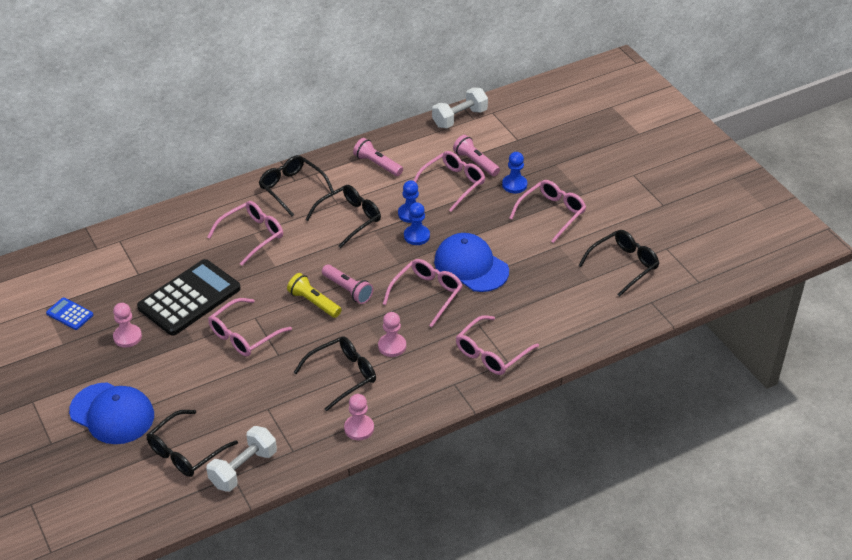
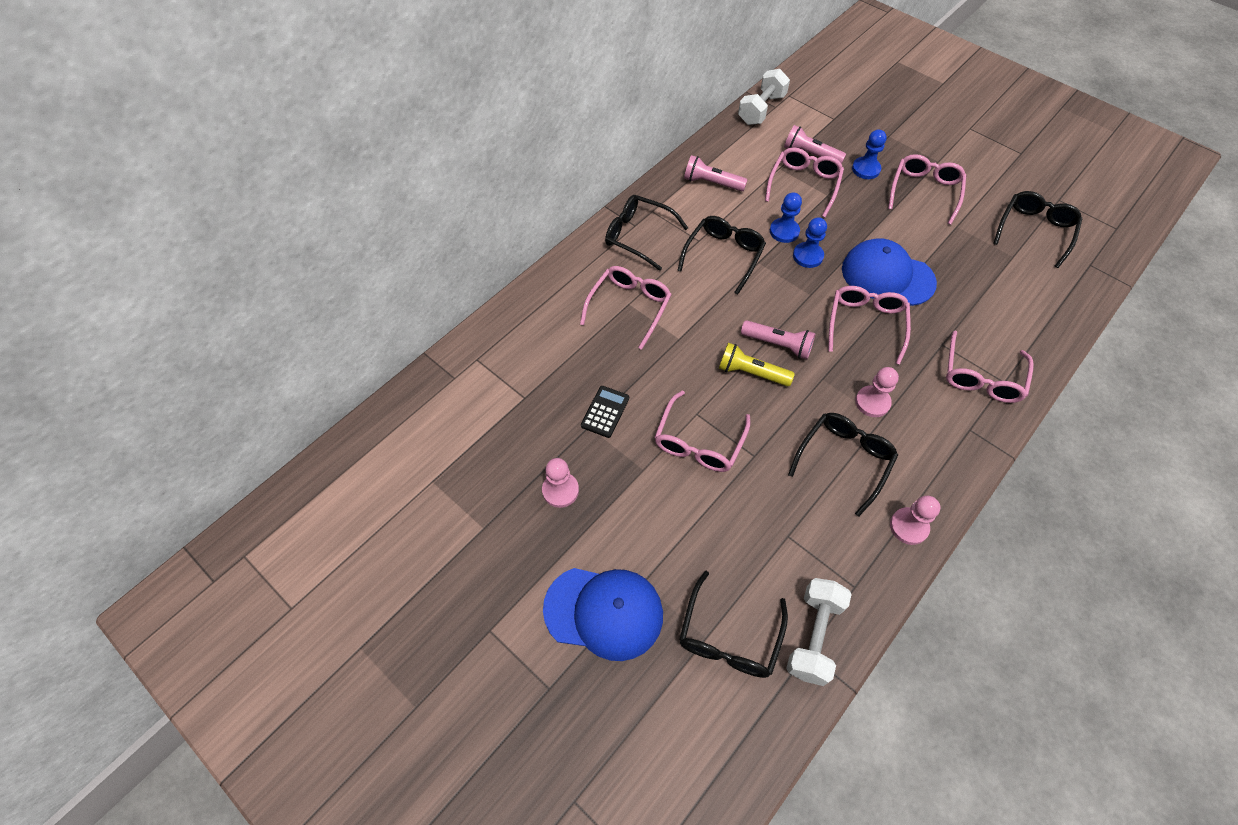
camera: 20 degrees left, 15 degrees up
blue calculator [46,297,93,330] -> none
black calculator [137,259,241,336] -> black calculator [581,386,629,438], size x0.45

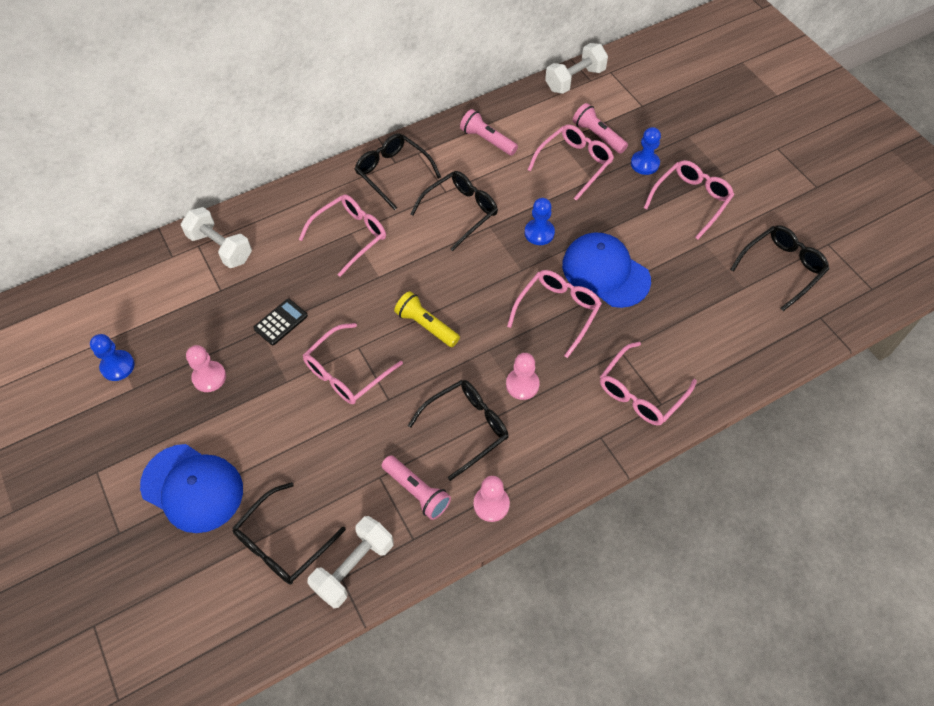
camera: 20 degrees right, 0 degrees up
pink flashlight [741,320,816,359] -> pink flashlight moved to [381,455,451,520]
blue pawn [770,192,802,243] -> blue pawn moved to [90,334,135,381]
none -> white dumbbell [181,207,252,268]

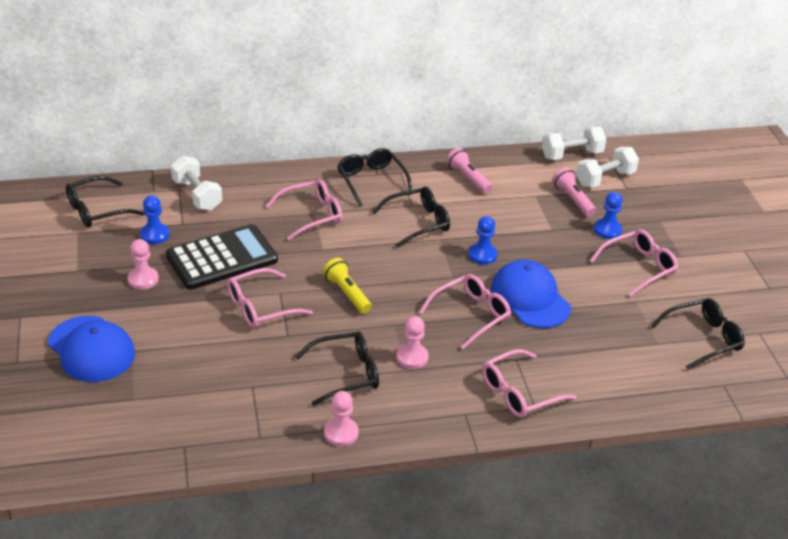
camera: 15 degrees right, 20 degrees down
blue pawn [90,334,135,381] -> blue pawn moved to [140,195,170,244]
black glasses [232,482,346,584] -> black glasses moved to [66,176,144,228]
black calculator [253,299,308,345] -> black calculator [166,224,278,290], size x2.22
white dumbbell [307,516,394,608] -> white dumbbell moved to [576,147,639,187]
pink flashlight [381,455,451,520] -> none
pink glasses [528,124,614,201] -> none

